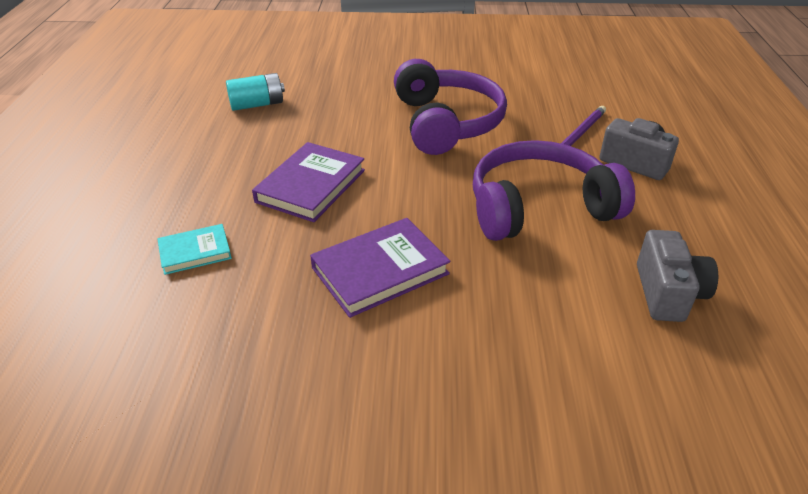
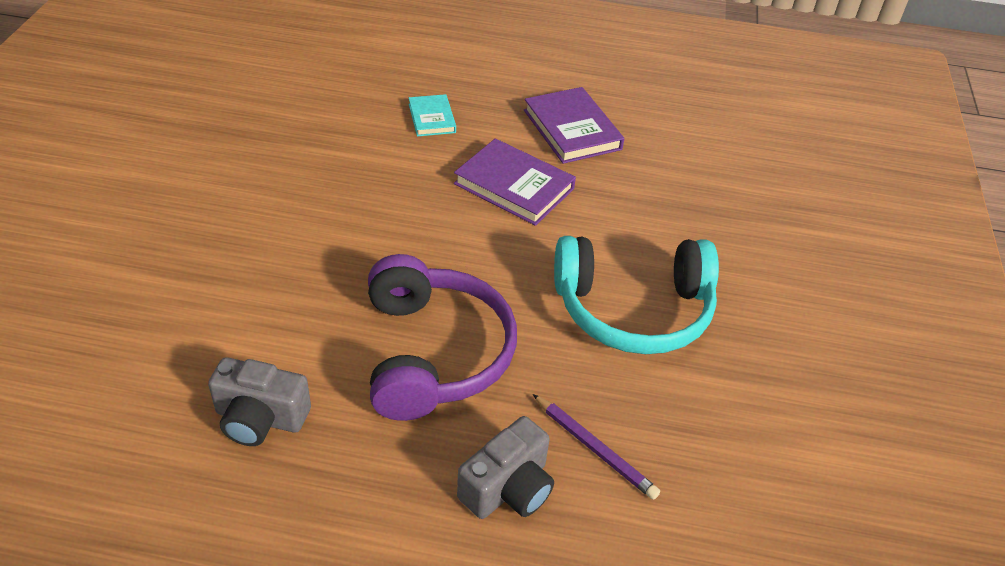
camera: 95 degrees right, 5 degrees up
turquoise battery [226,73,285,111] -> none
purple book [310,218,450,318] -> purple book moved to [524,87,624,164]
purple headphones [394,59,507,155] -> turquoise headphones [554,236,719,354]

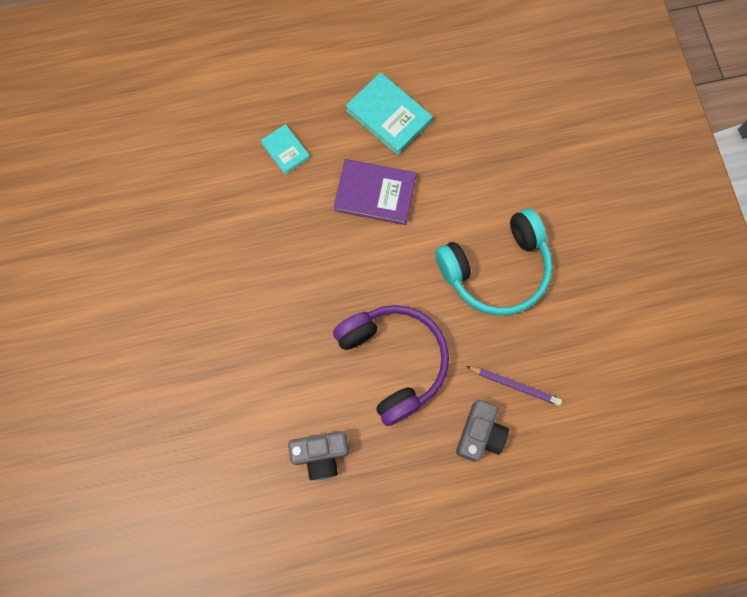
camera: 20 degrees left, 30 degrees up
purple book [524,87,624,164] -> turquoise book [346,72,433,156]

